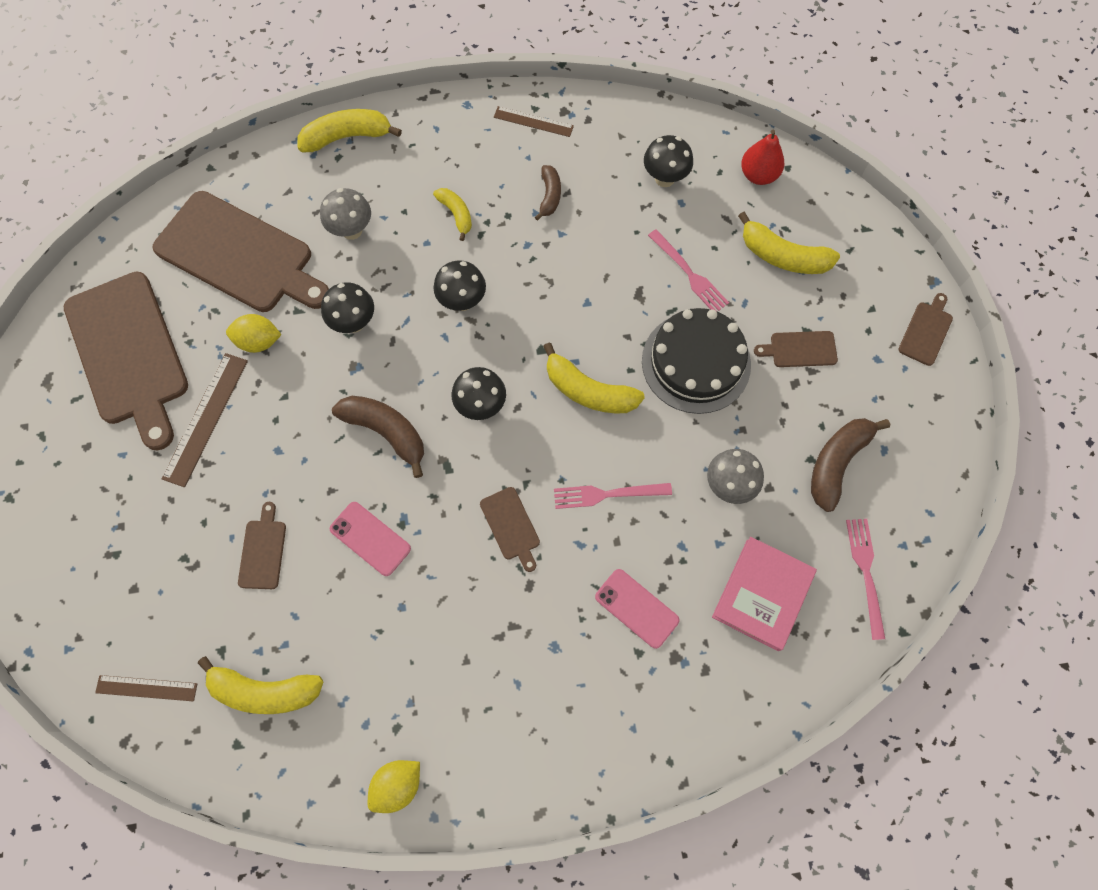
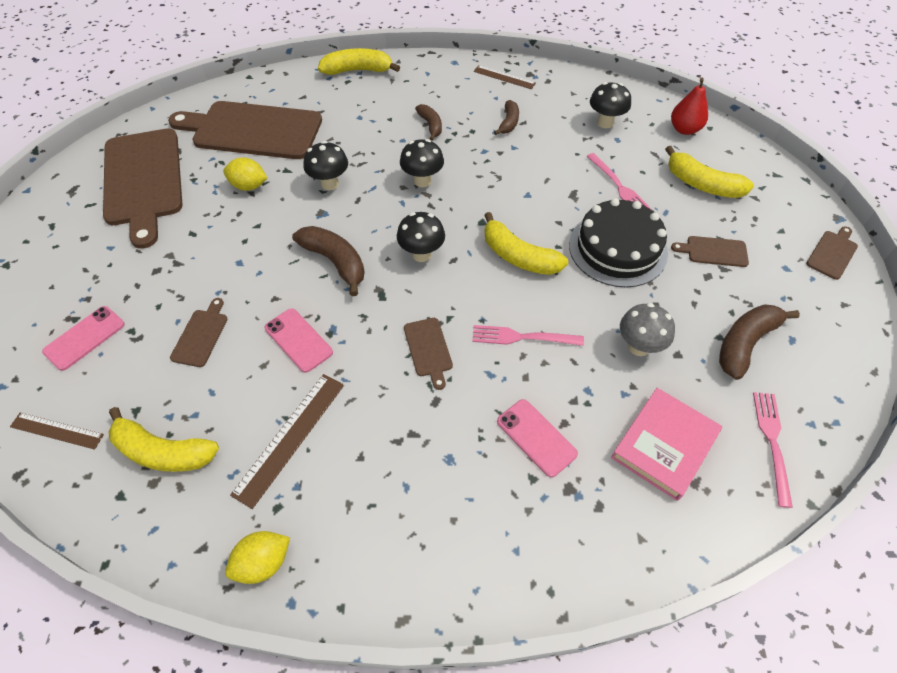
camera: 10 degrees right, 15 degrees down
brown cutting board [153,191,329,312] -> brown cutting board turned 150 degrees clockwise [168,101,322,159]
brown ruler [161,353,248,487] -> brown ruler moved to [230,374,344,509]
grey mushroom [320,188,371,240] -> none
yellow banana [433,188,472,241] -> brown banana [415,104,442,141]
none -> pink phone [42,306,125,371]

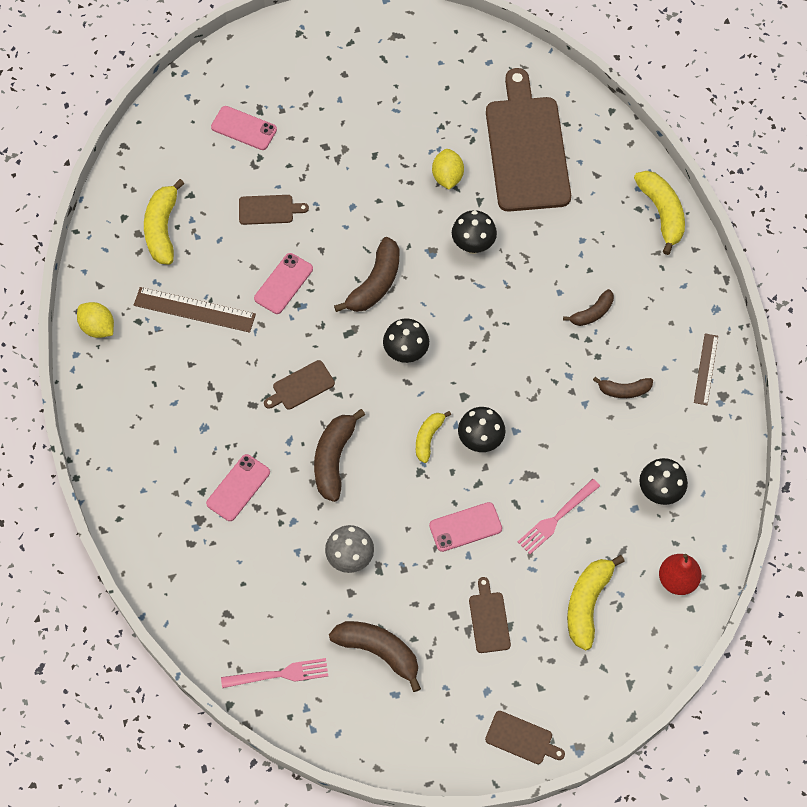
camera: 75 degrees right, 10 degrees up
brown ruler [10,412,104,450] -> none
brown cutting board [103,128,183,249] -> none
black mushroom [400,139,444,187] -> black mushroom moved to [458,407,505,452]
pink fork [472,325,584,346] -> brown banana [314,409,365,502]
yellow banana [484,212,568,275] -> yellow banana [416,411,451,463], size x0.60
black cake [569,198,668,288] -> pink phone [429,502,502,552]
pink book [611,388,722,501] -> none

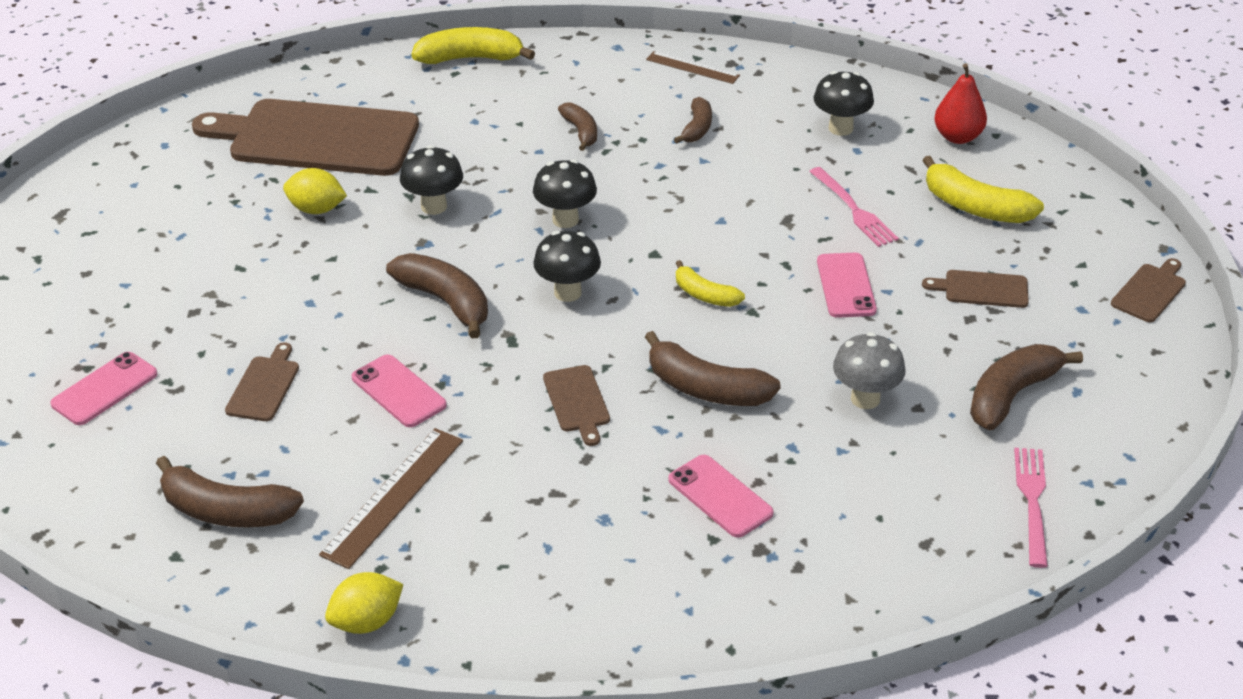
camera: 75 degrees left, 25 degrees down
yellow banana [144,179,185,265] -> brown banana [156,456,304,527]
black mushroom [458,407,505,452] -> black mushroom moved to [533,159,597,228]

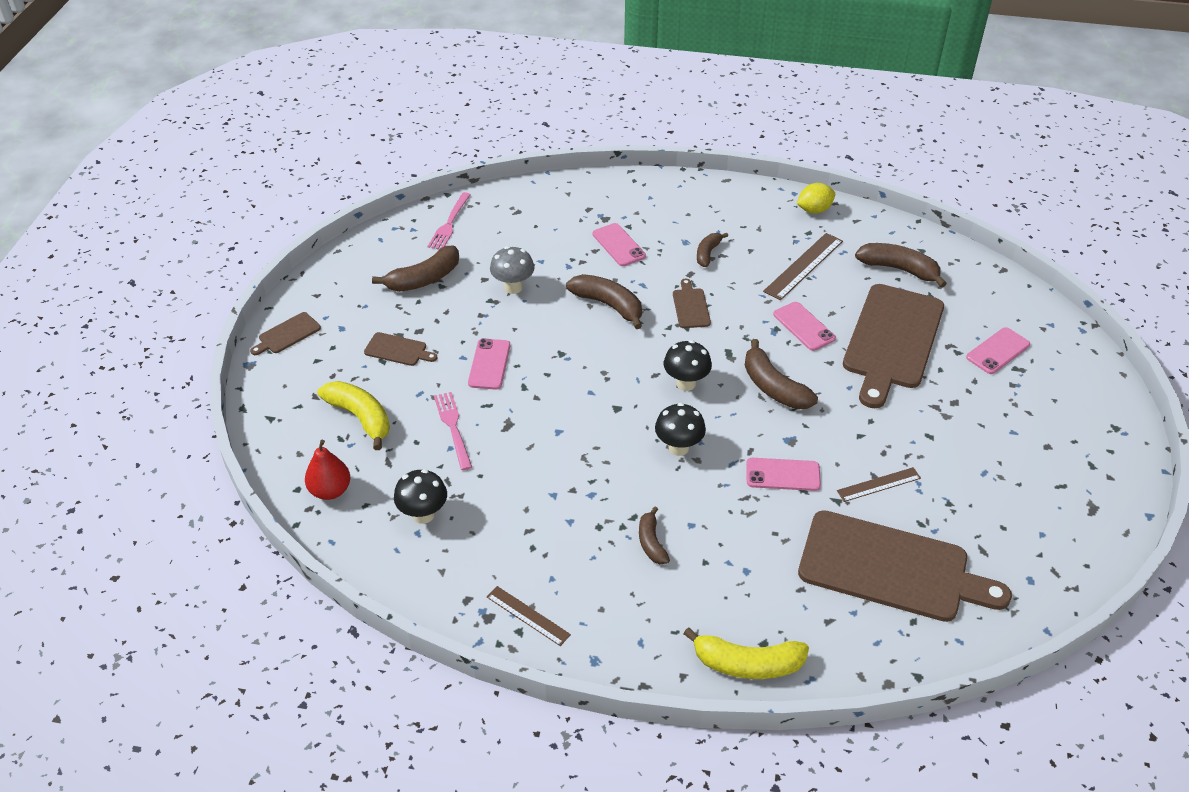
camera: 170 degrees left, 5 degrees up
brown cutting board [225,342,299,421] -> brown cutting board [843,284,944,408], size x2.37
yellow lemon [283,168,347,214] -> brown ruler [837,467,921,502]
black mushroom [400,145,463,215] -> pink phone [746,458,821,491]
brown banana [674,97,712,144] -> brown banana moved to [697,233,728,267]
yellow banana [676,260,745,307] -> none

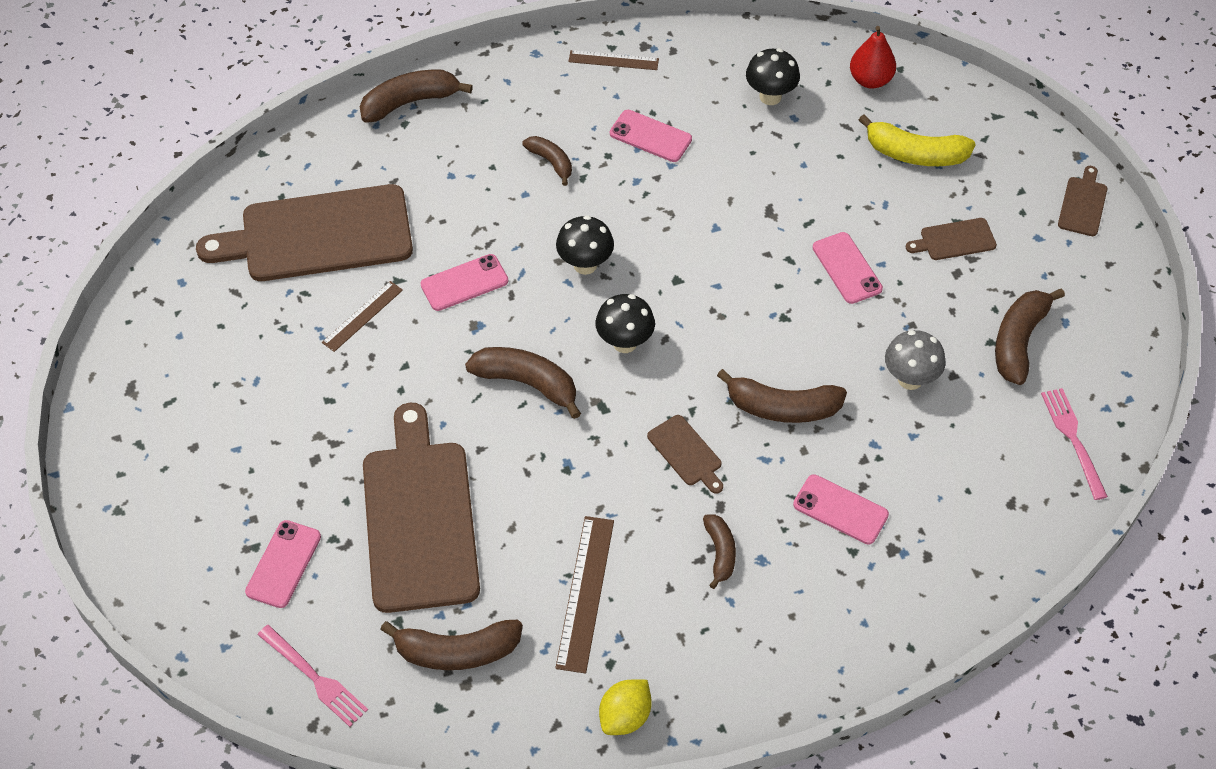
camera: 150 degrees right, 10 degrees up
pink fork [434,392,472,470] -> pink fork moved to [257,625,368,727]
yellow banana [683,627,809,679] -> brown banana [360,70,473,123]
pink phone [773,302,836,351] -> pink phone moved to [610,110,692,162]

